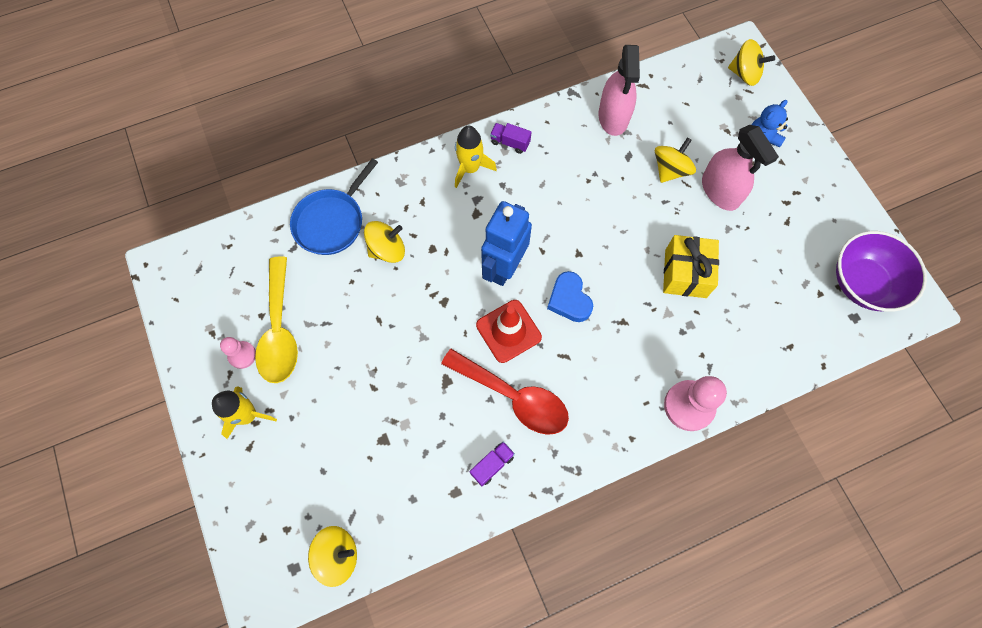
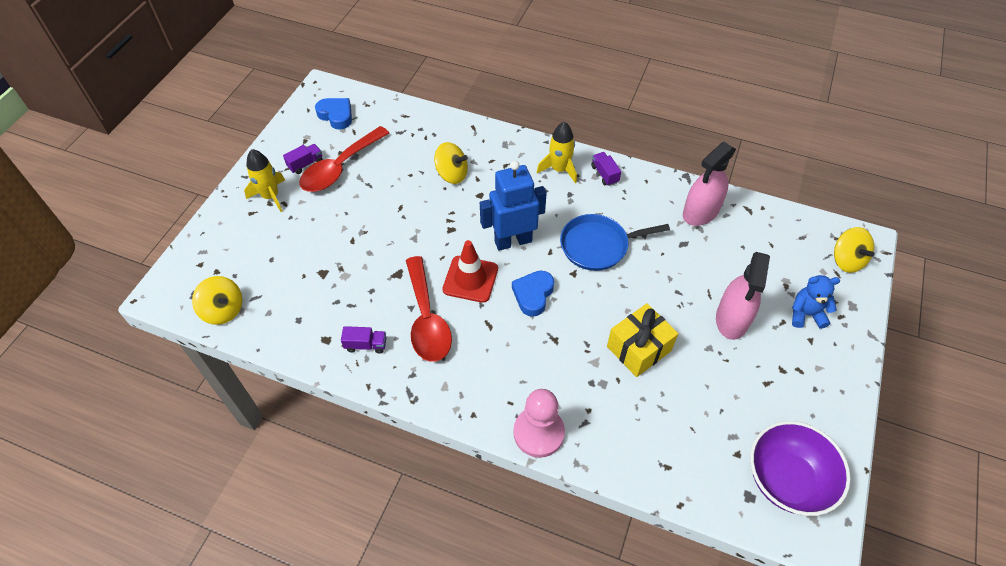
camera: 45 degrees right, 15 degrees down
pink pawn [220,337,256,369] -> purple truck [283,144,323,174]
yellow spoon [255,256,298,383] -> red spoon [299,126,389,192]
blue pan [290,158,378,255] -> blue pan moved to [560,214,670,271]
yellow spinning top [655,137,696,183] -> none
none -> blue heart [315,98,352,130]

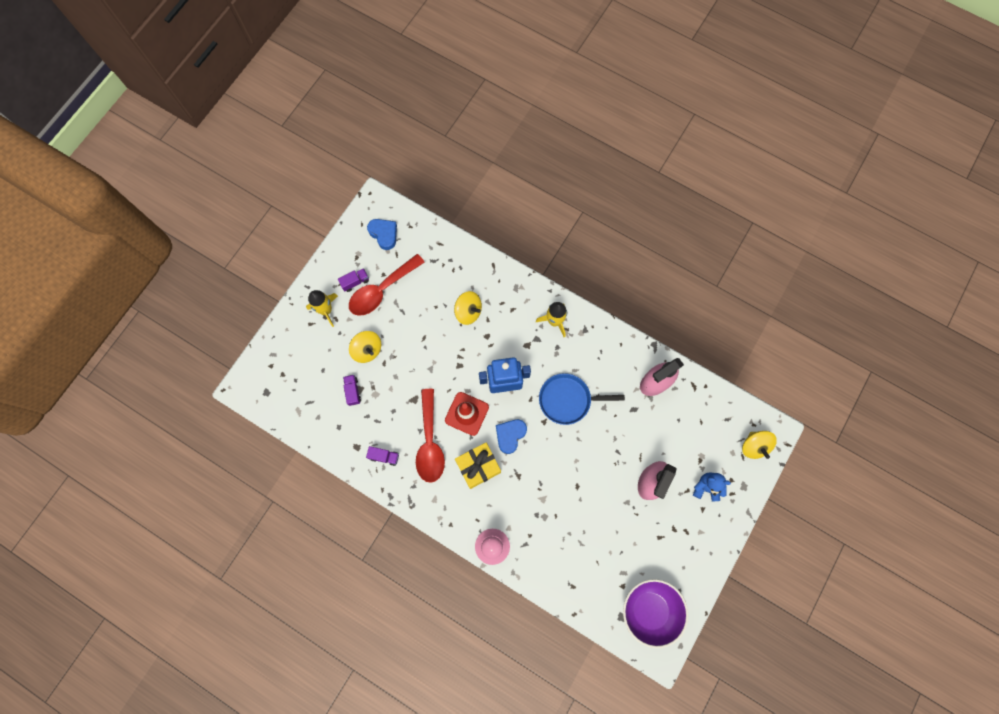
camera: 10 degrees right, 20 degrees up
yellow spinning top [192,276,242,325] -> yellow spinning top moved to [349,331,381,363]
purple truck [591,152,621,186] -> purple truck moved to [343,375,361,406]
yellow gift [607,304,678,377] -> yellow gift moved to [455,442,501,489]

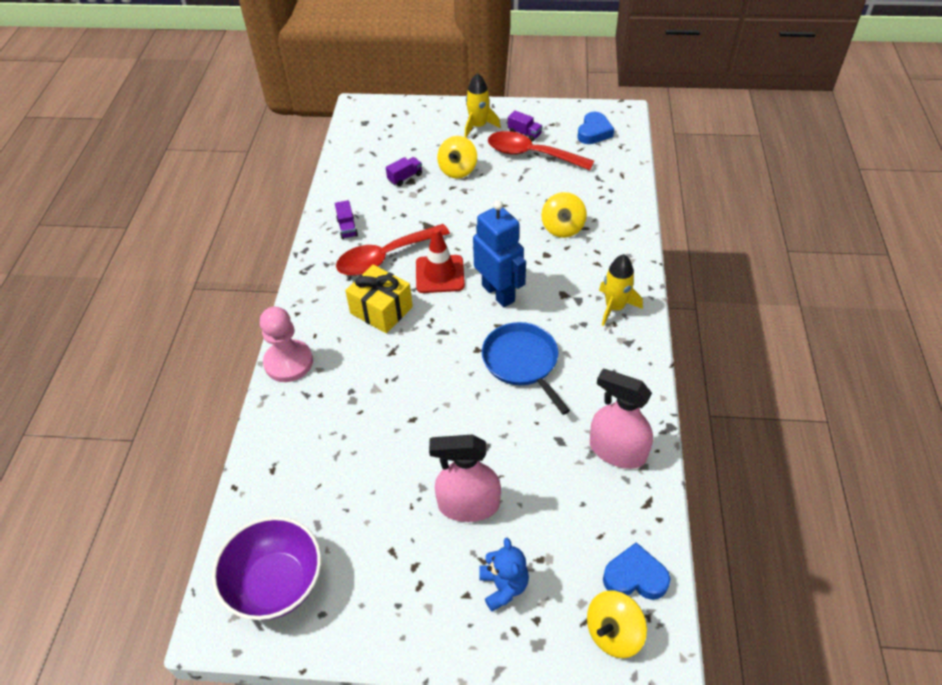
camera: 65 degrees right, 25 degrees down
blue heart [496,419,527,454] -> blue heart moved to [603,542,670,600]

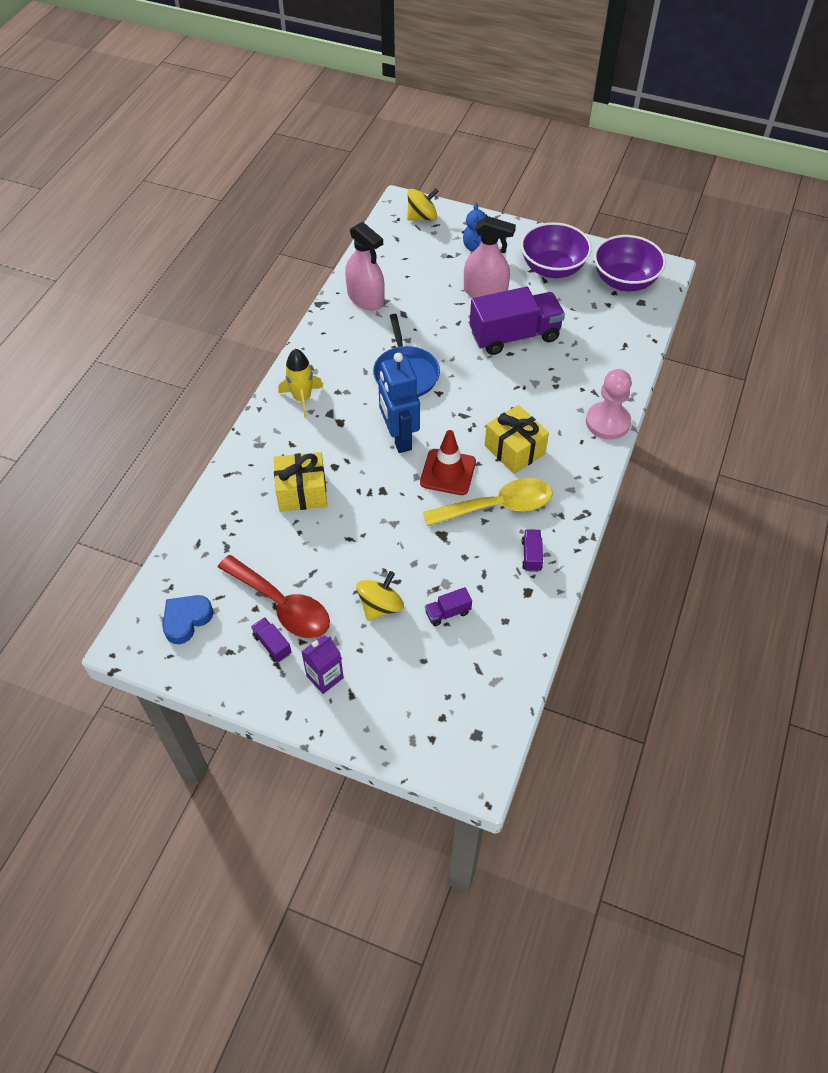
camera: 165 degrees left, 5 degrees up
red spoon [336,224,450,276] -> yellow spoon [423,478,553,526]
yellow rocket [464,73,501,137] -> purple carton [301,635,344,694]
yellow spinning top [541,192,587,238] -> yellow gift [274,452,327,512]
blue heart [603,542,670,600] -> none
none -> purple truck [470,287,565,355]
none -> purple bowl [521,222,592,278]

